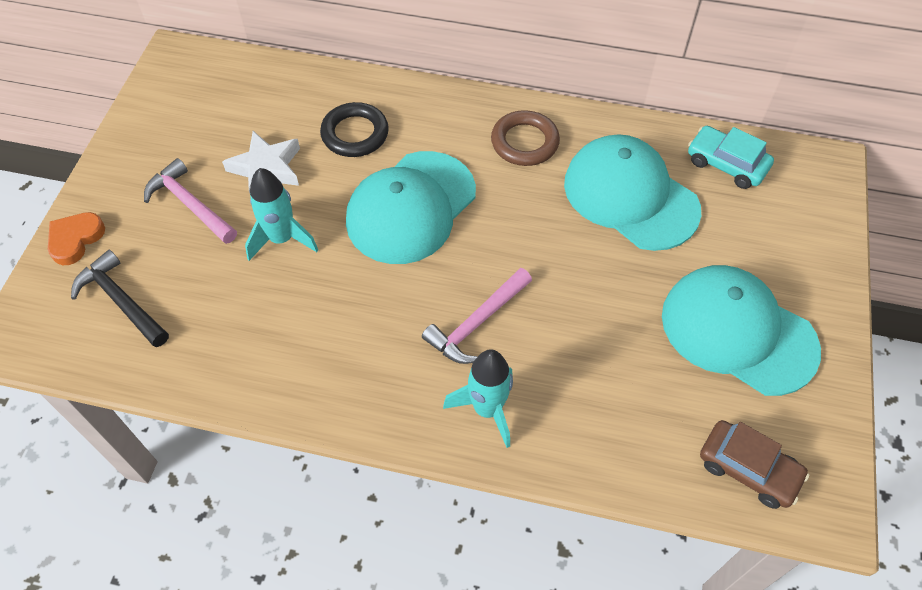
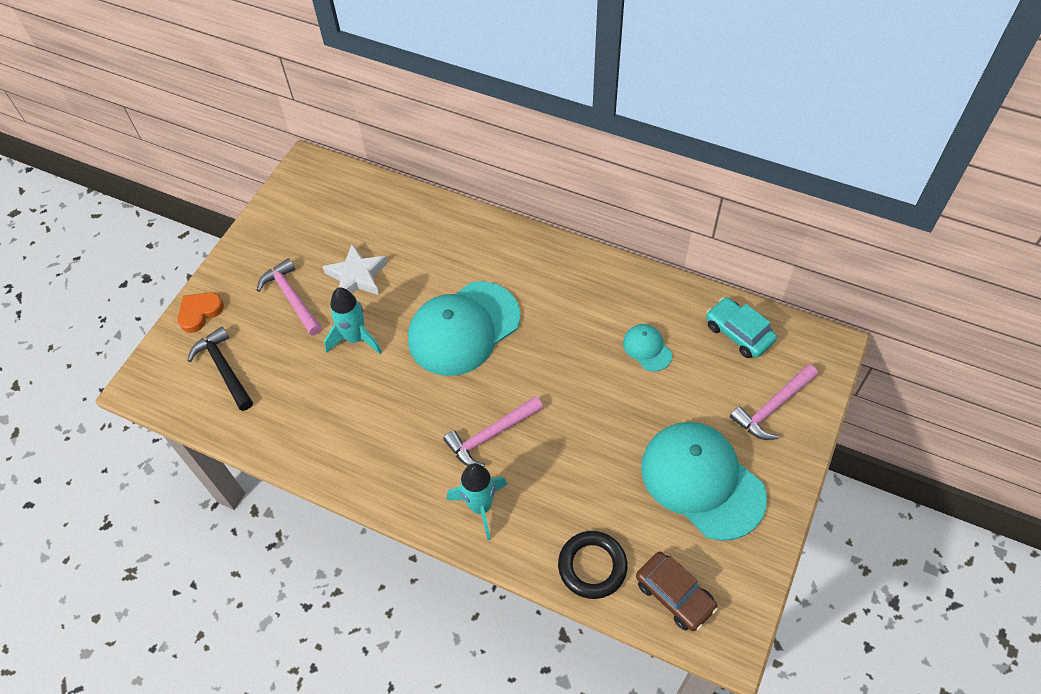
camera: 15 degrees right, 0 degrees up
black ring [320,102,389,157] -> black ring moved to [558,531,628,599]
brown ring [491,110,560,166] -> none
turquoise cap [564,134,701,251] -> turquoise cap [623,324,672,371], size x0.45
none -> pink hammer [730,364,818,440]

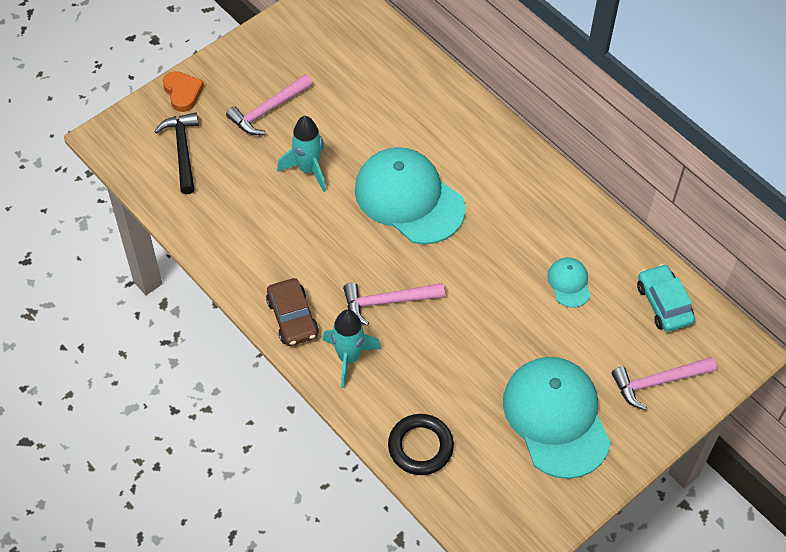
camera: 20 degrees right, 0 degrees up
orange heart [178,293,224,333] -> orange heart turned 90 degrees clockwise [163,71,204,112]
pink hammer [257,258,322,336] -> pink hammer turned 120 degrees counterclockwise [226,74,313,135]
white star [322,244,388,295] -> none
turquoise cap [408,281,520,376] -> turquoise cap turned 60 degrees clockwise [355,147,466,244]
brown car [636,552,718,631] -> brown car moved to [266,278,319,346]

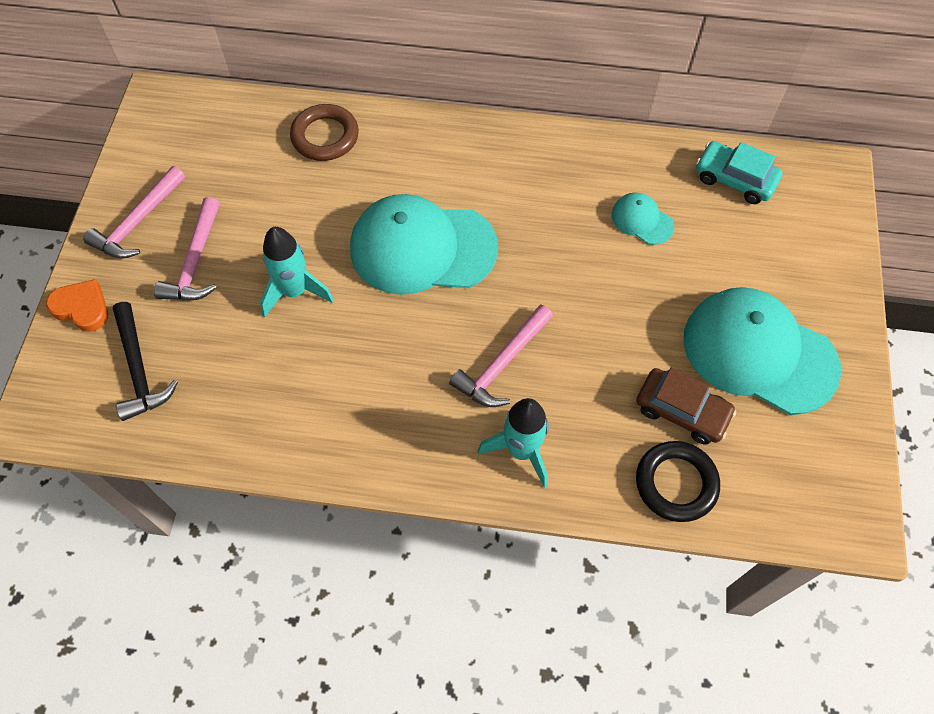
camera: 40 degrees left, 5 degrees up
black hammer [154,113,199,195] -> black hammer turned 150 degrees counterclockwise [113,302,178,421]
brown car [266,278,319,346] -> brown car moved to [636,368,736,445]
pink hammer [611,357,717,410] -> pink hammer moved to [83,166,185,258]
none -> brown ring [290,104,359,161]

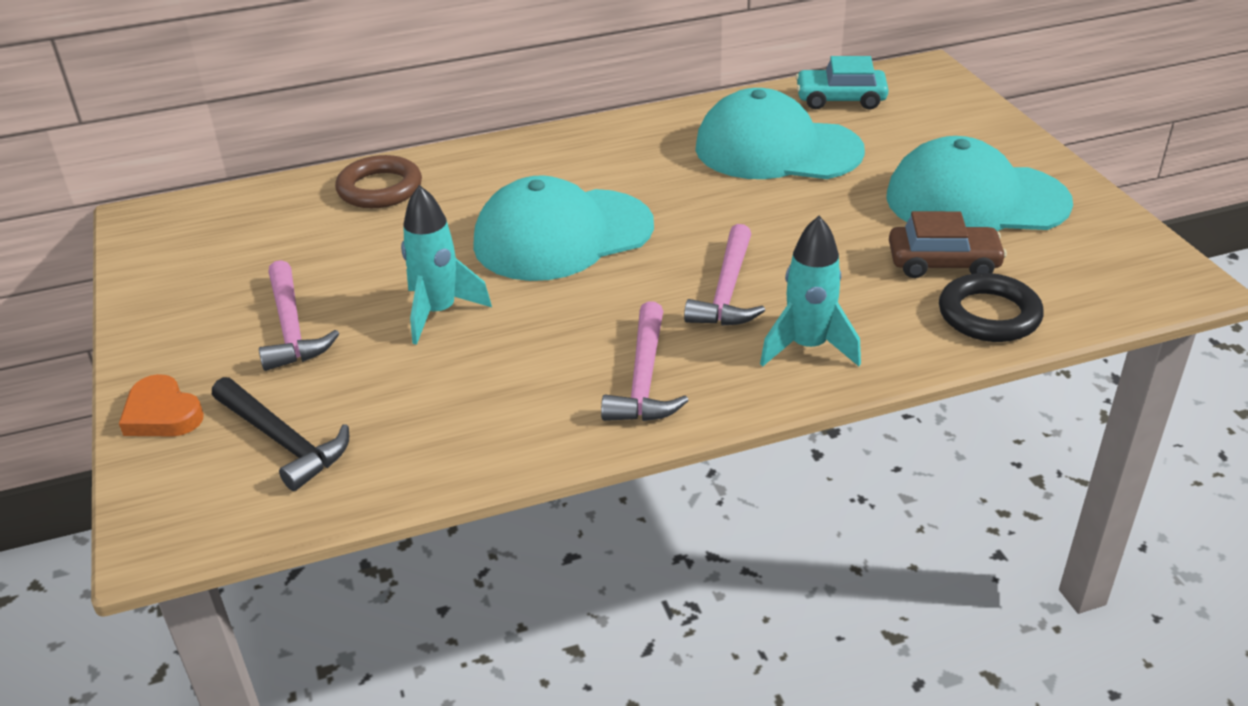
camera: 25 degrees left, 25 degrees down
orange heart [46,279,108,332] -> orange heart turned 135 degrees counterclockwise [119,374,204,436]
pink hammer [83,166,185,258] -> pink hammer moved to [601,301,689,421]
turquoise cap [612,192,674,245] -> turquoise cap [695,88,865,179], size x2.23

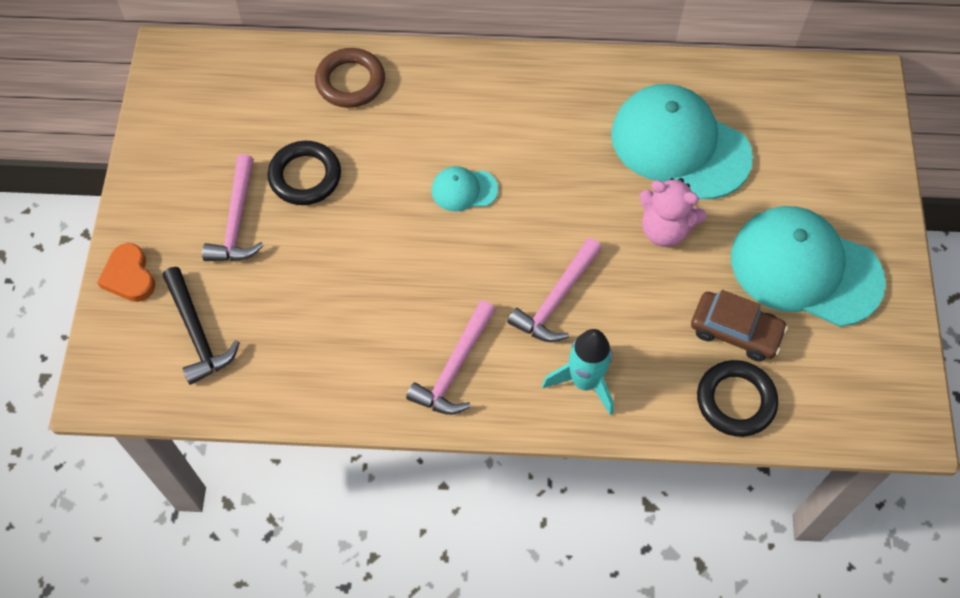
camera: 20 degrees right, 25 degrees up
turquoise rocket [401,185,492,345] -> none
turquoise cap [473,175,654,281] -> turquoise cap [431,166,498,212], size x0.45
turquoise car [796,56,888,110] -> none
none -> black ring [268,141,341,205]
none -> pink teddy bear [639,178,707,247]

